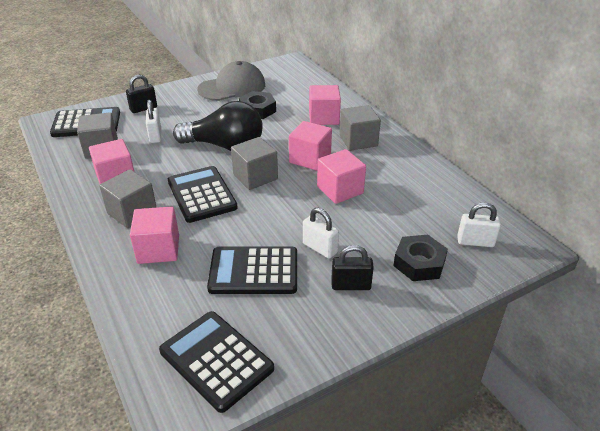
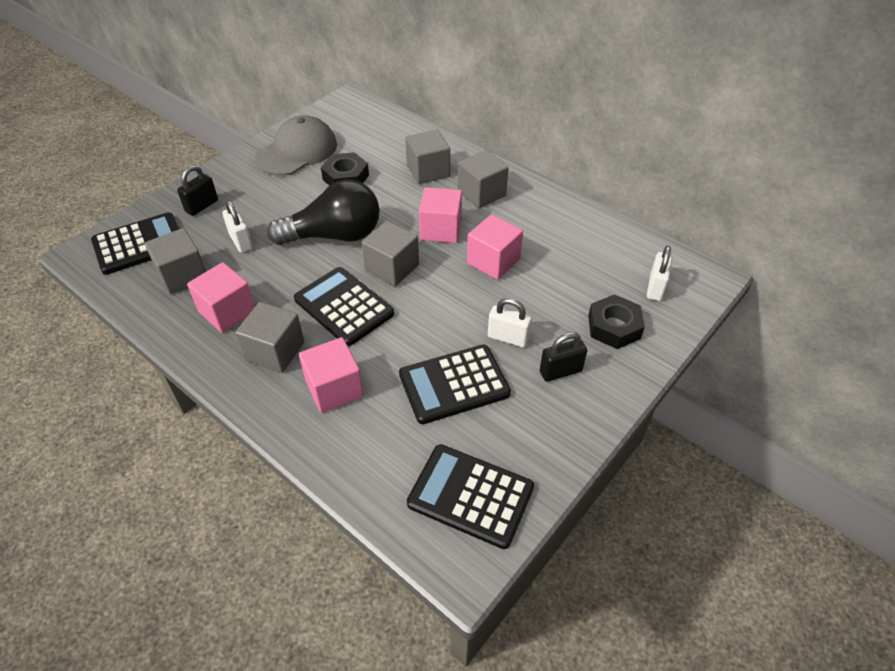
camera: 20 degrees left, 10 degrees up
pink cube [309,85,341,125] -> grey cube [405,129,450,184]
white padlock [457,203,501,247] -> white padlock turned 60 degrees counterclockwise [647,245,673,301]

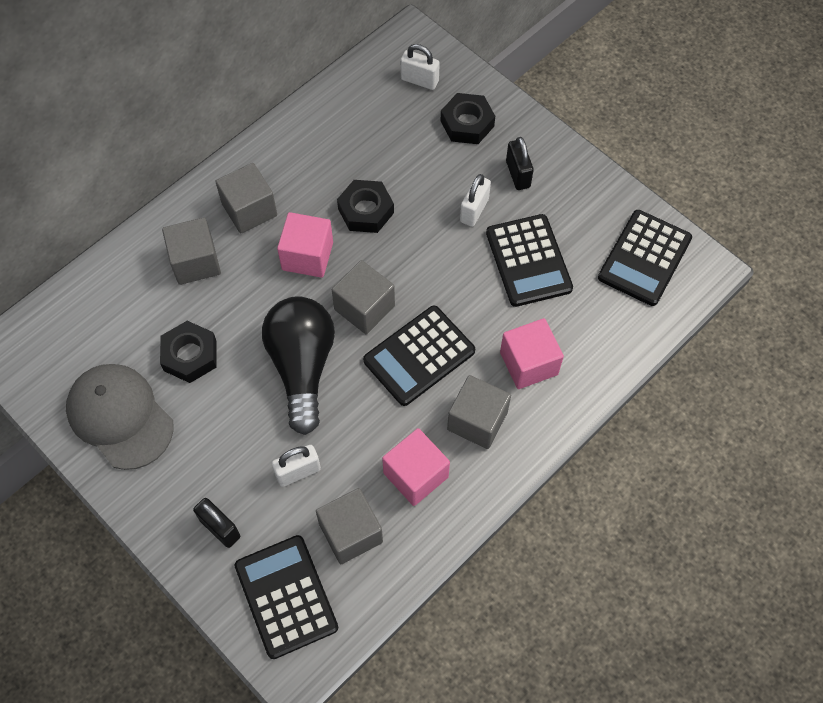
camera: 85 degrees left, 15 degrees up
pink cube [467,214,523,280] -> black nut [337,180,394,233]

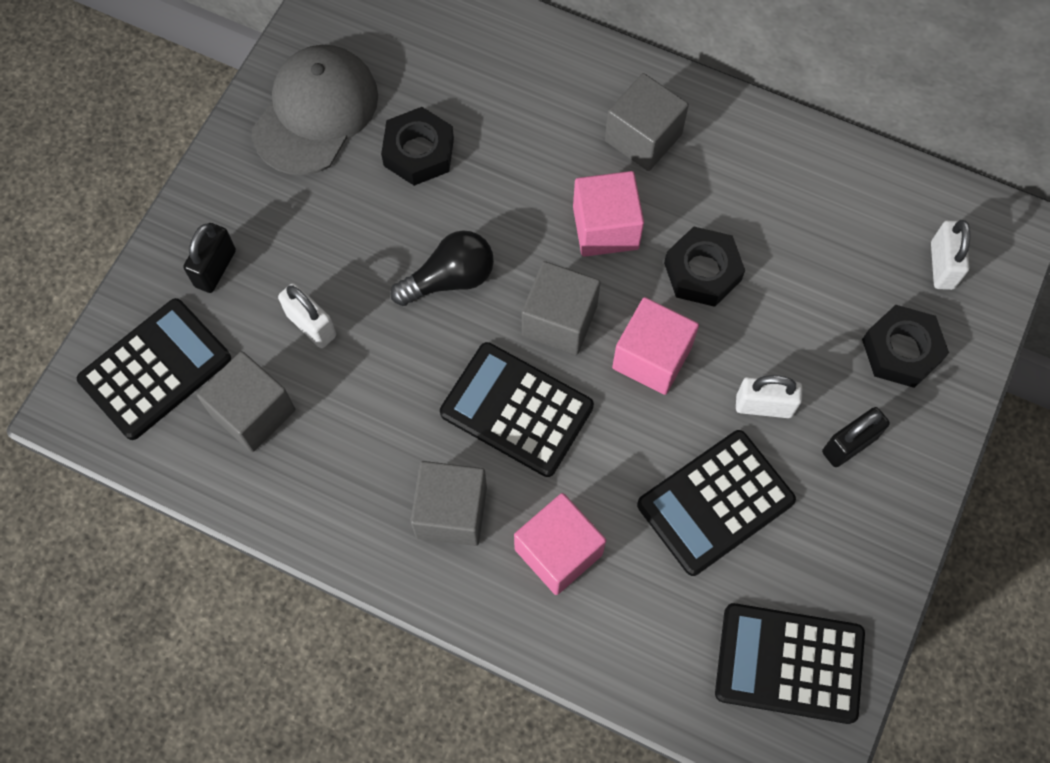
camera: 70 degrees right, 5 degrees up
grey cube [162,217,221,285] -> none
black light bulb [262,296,335,435] -> black light bulb [390,230,494,306], size x0.62
pink cube [382,428,450,506] -> pink cube moved to [612,297,699,395]

